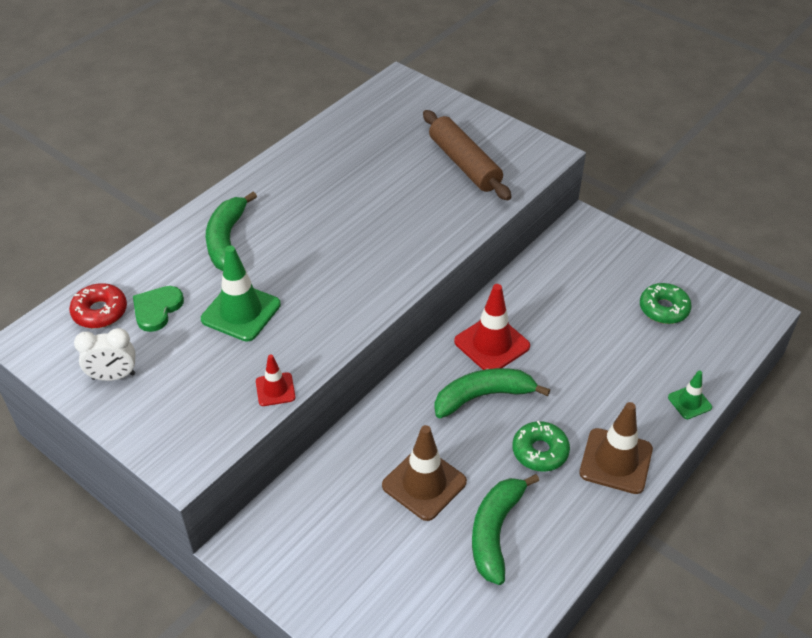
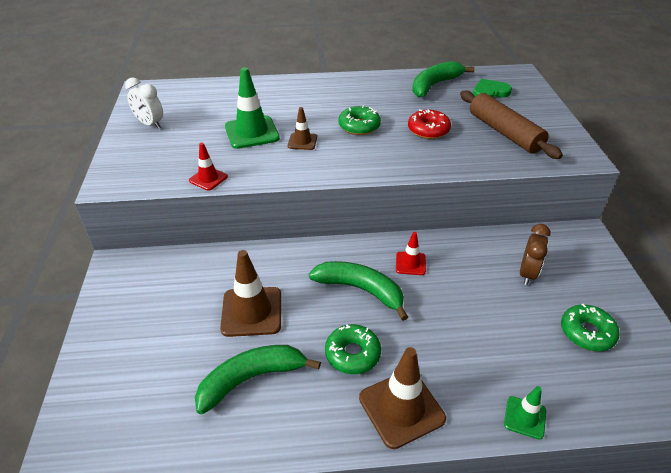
camera: 45 degrees right, 5 degrees down
red donut [69,283,127,328] -> red donut moved to [408,109,451,139]
green heart [133,286,184,332] -> green heart moved to [473,79,512,98]
green banana [206,192,257,271] -> green banana moved to [412,61,475,97]
brown rolling pin [423,110,512,200] -> brown rolling pin turned 45 degrees counterclockwise [460,91,563,159]
red traffic cone [454,284,530,370] -> red traffic cone [396,232,426,275], size x0.55
none -> brown traffic cone [288,107,317,150]
none -> green donut [338,105,381,135]
none -> brown clock [520,224,551,285]

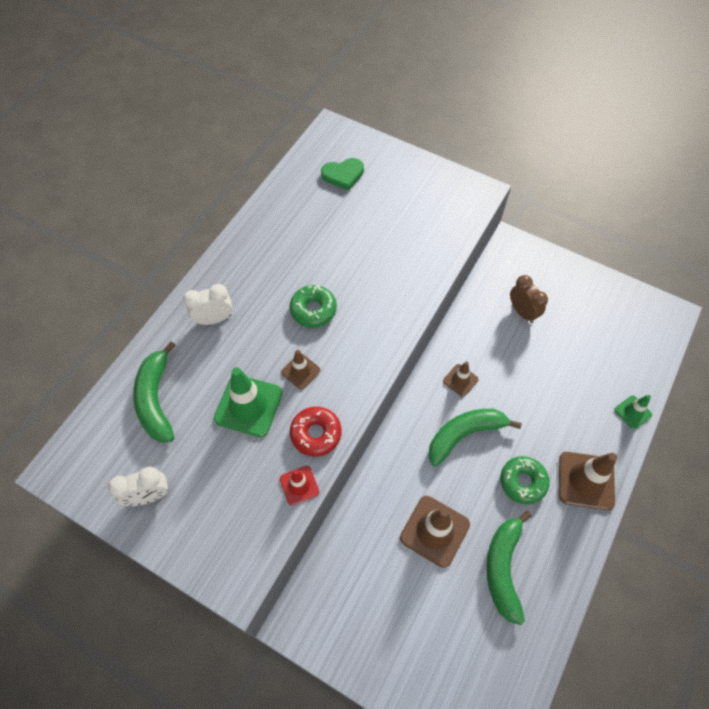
camera: 55 degrees left, 20 degrees up
red traffic cone [396,232,426,275] -> brown traffic cone [443,361,479,397]
red donut [408,109,451,139] -> red donut moved to [290,407,341,457]
green banana [412,61,475,97] -> green banana moved to [133,342,176,442]
brown rolling pin [460,91,563,159] -> none
green heart [473,79,512,98] -> green heart turned 120 degrees counterclockwise [321,158,364,190]
green donut [561,304,620,351] -> none
none -> white clock [183,284,232,325]

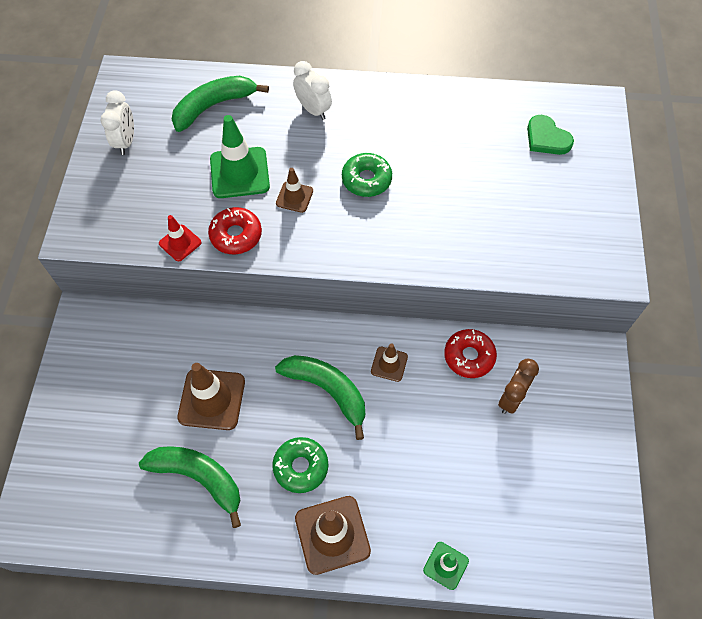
camera: 65 degrees right, 0 degrees up
white clock [108,467,168,506] -> white clock turned 135 degrees counterclockwise [101,90,134,155]
green banana [486,510,532,625] -> green banana turned 45 degrees clockwise [139,446,241,528]
none -> red donut [444,329,497,378]

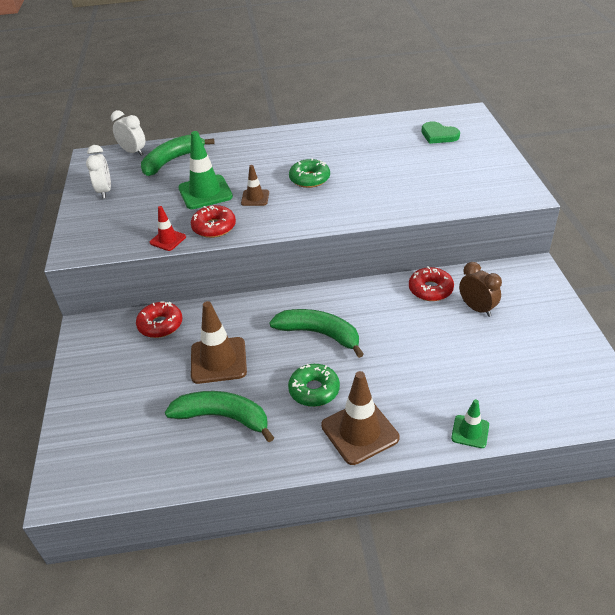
camera: 10 degrees left, 20 degrees down
white clock [293,61,332,120] -> white clock moved to [111,110,145,156]
brown traffic cone [371,343,408,382] -> none
brown clock [498,359,539,414] -> brown clock turned 60 degrees counterclockwise [459,262,502,317]
none -> red donut [136,302,182,338]

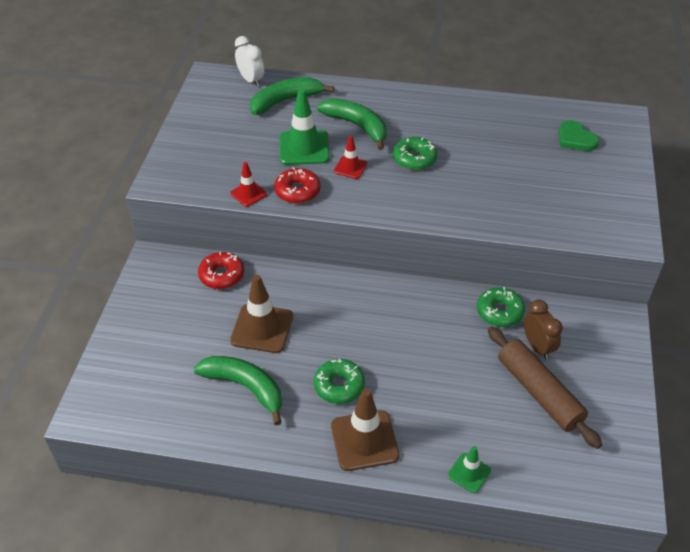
camera: 15 degrees right, 5 degrees up
white clock [86,145,111,199] -> none
brown traffic cone [241,165,269,206] -> red traffic cone [334,136,367,179]
green banana [269,309,364,358] -> green banana moved to [317,98,387,150]
red donut [409,266,454,301] -> green donut [477,287,525,327]
none -> brown rolling pin [488,326,602,449]

